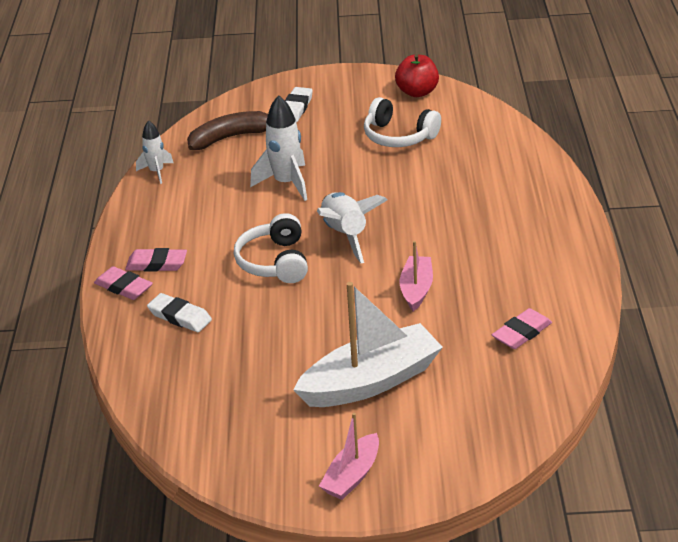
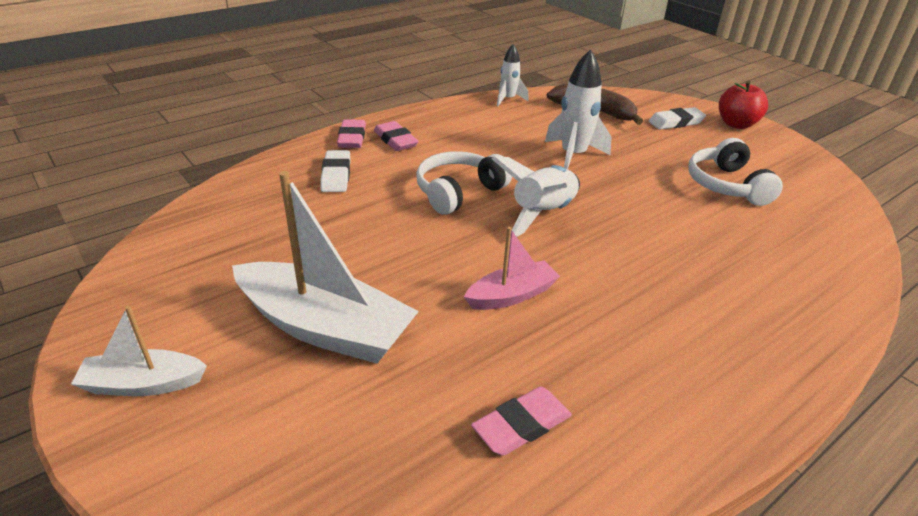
camera: 50 degrees right, 0 degrees up
pink boat [319,413,379,500] -> white boat [71,305,207,396]
red apple [395,54,439,97] -> red apple moved to [719,81,768,129]
pink eraser [492,308,552,349] -> pink eraser turned 45 degrees counterclockwise [471,386,572,456]

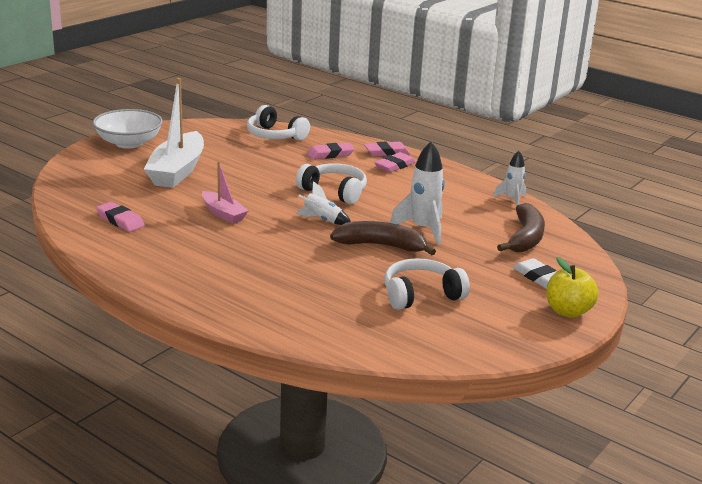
camera: 75 degrees right, 10 degrees down
white boat [71,305,207,396] -> white bowl [93,109,163,148]
white eraser [320,150,350,192] -> pink eraser [307,143,355,159]
white rocket [491,156,580,238] -> white rocket [296,181,351,225], size x0.61
red apple [719,81,768,129] -> yellow apple [546,257,599,318]
none -> white headphones [247,105,310,141]
none -> brown banana [330,221,436,255]

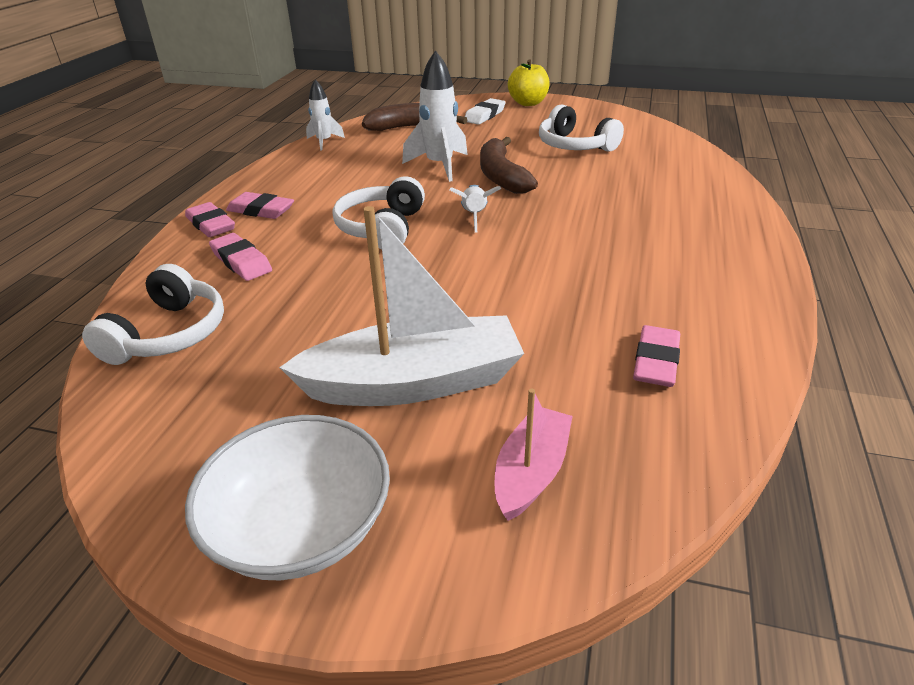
camera: 110 degrees left, 10 degrees up
pink boat [202,161,248,224] -> pink boat moved to [495,388,573,521]

